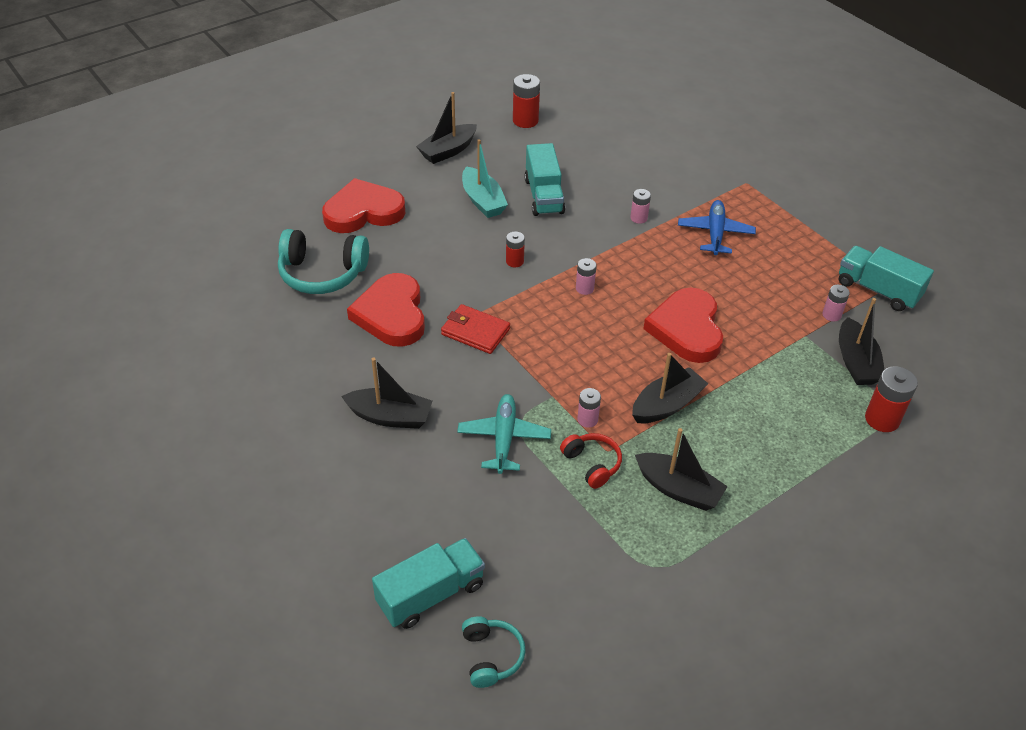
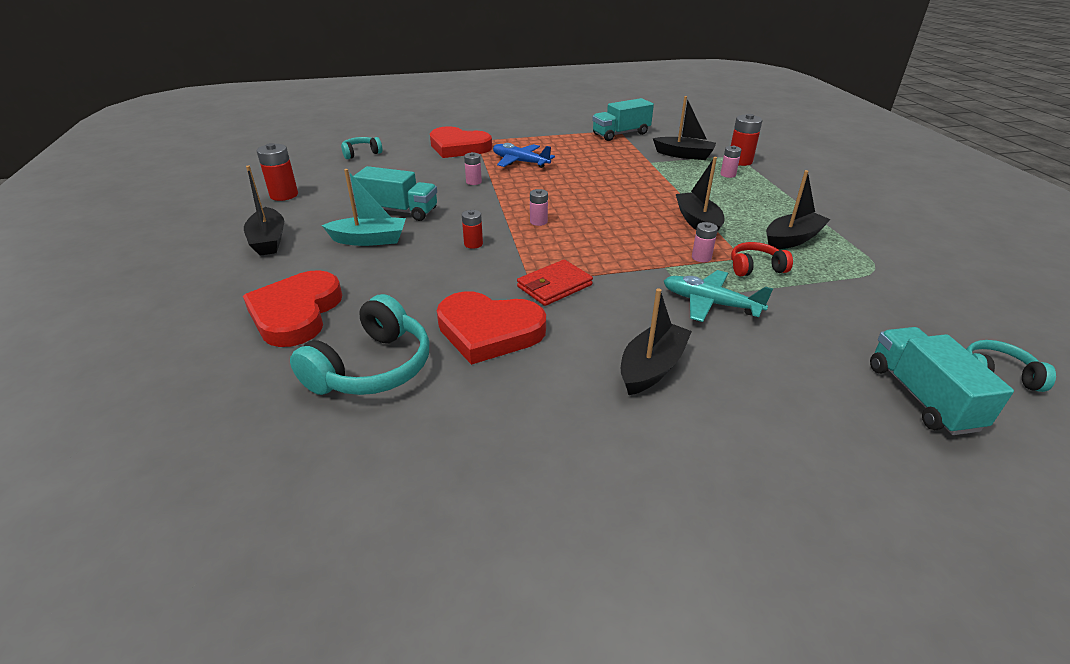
camera: 65 degrees left, 10 degrees down
red heart [643,288,723,363] -> red heart moved to [430,126,492,158]
pink battery [822,285,850,322] -> pink battery moved to [720,146,741,178]
none -> turquoise headphones [341,137,383,159]

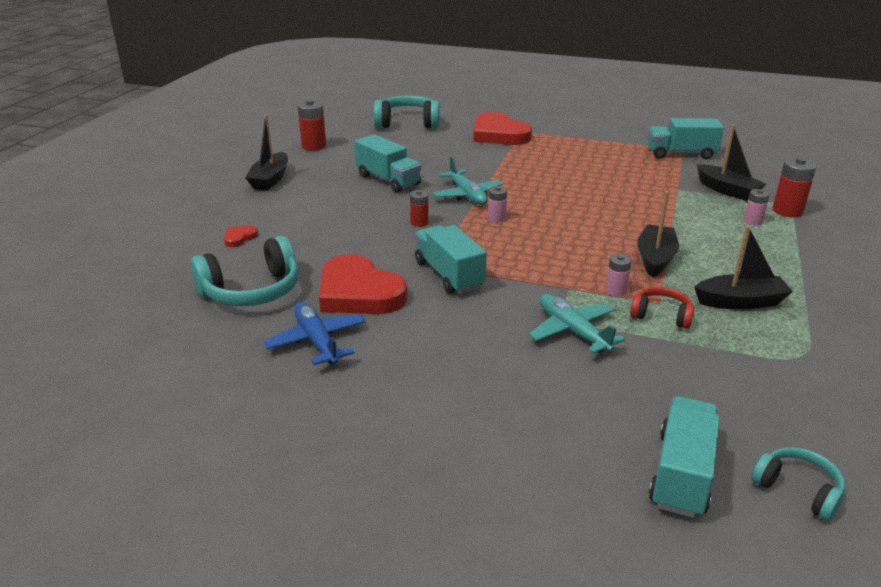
camera: 30 degrees right, 5 degrees down
red heart [243,270,342,347] -> red heart [224,225,258,247], size x0.42
turquoise boat [322,169,406,246] -> none
turquoise headphones [341,137,383,159] -> turquoise headphones [374,95,440,128], size x1.77
pink battery [464,152,482,185] -> none
blue plane [493,143,555,168] -> blue plane moved to [263,302,366,365]
red wallet [517,260,593,306] -> turquoise truck [415,225,487,294]
black boat [621,288,692,395] -> none
none -> turquoise plane [432,157,503,205]

